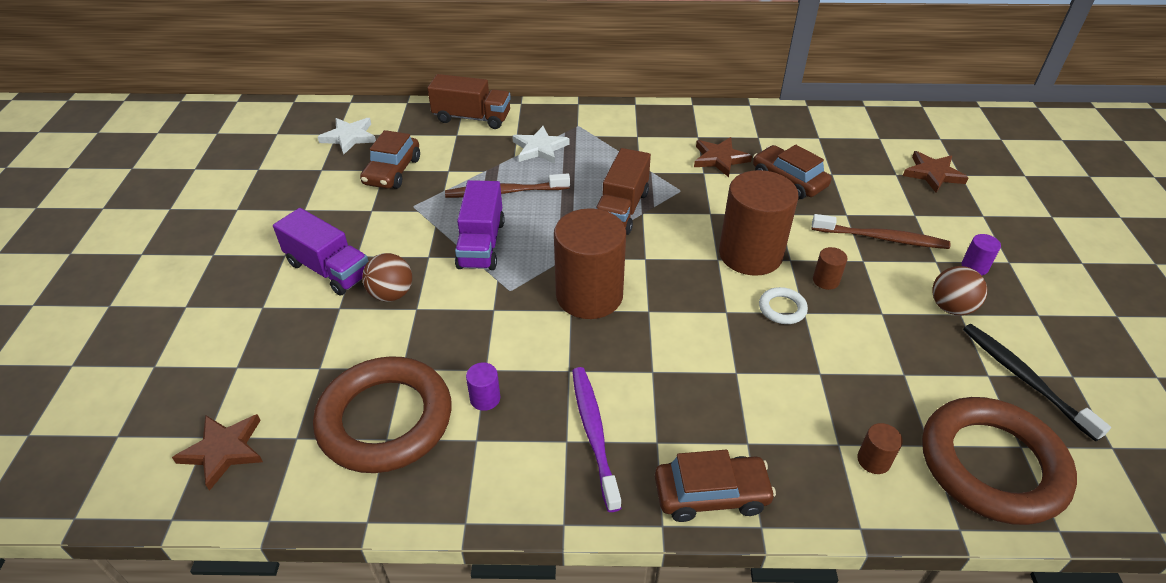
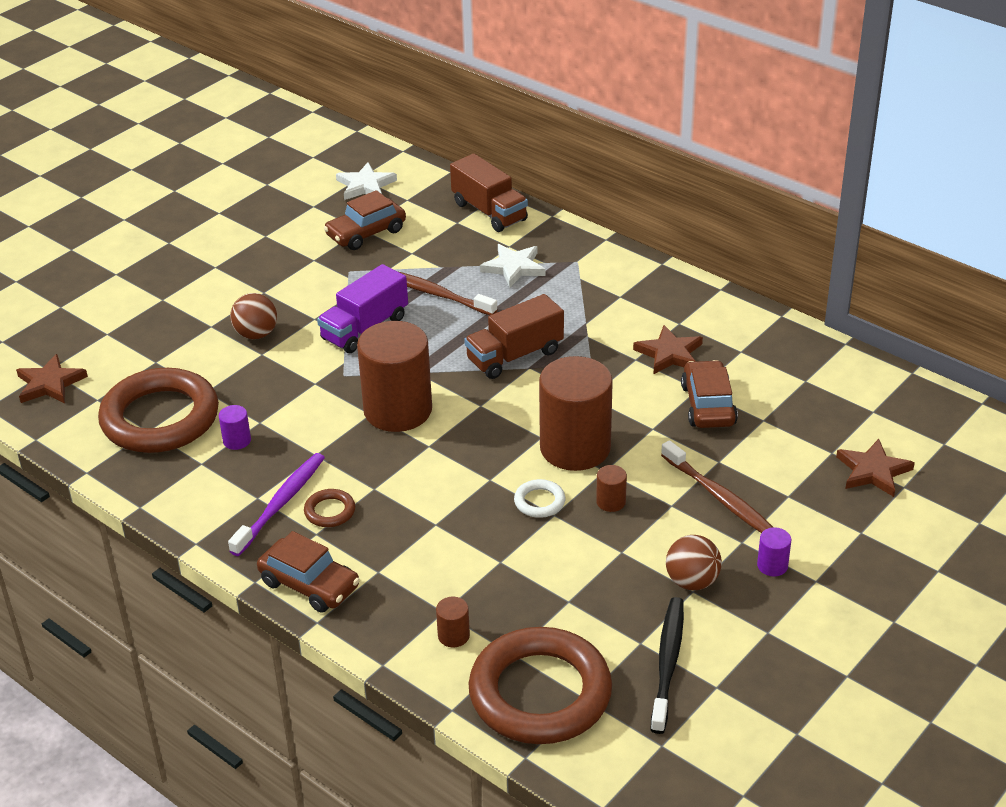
camera: 40 degrees right, 5 degrees down
purple truck [273,208,368,296] -> none
none -> brown ring [304,489,355,527]

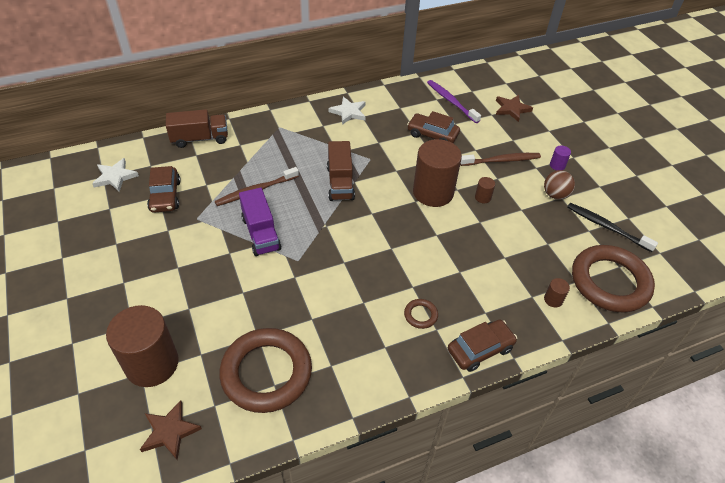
camera: 65 degrees left, 10 degrees up
purple cylinder [219,405,251,450] -> none
purple toothbrush [228,453,325,556] -> purple toothbrush moved to [427,80,481,123]
brown ball [230,293,277,339] -> none
brown cylinder [357,321,432,432] -> brown cylinder moved to [106,305,179,387]
white star [480,244,546,288] -> white star moved to [329,97,366,125]
white ring [514,479,565,518] -> none
brown star [633,325,703,375] -> none

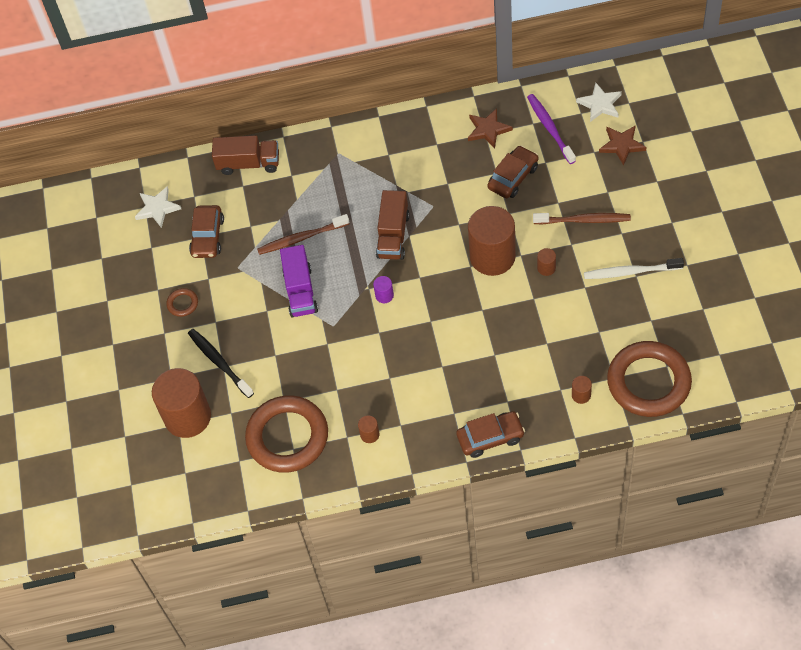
camera: 20 degrees right, 10 degrees up
brown star [140,400,202,460] -> brown star moved to [468,108,513,149]
white star [329,97,366,125] -> white star moved to [576,82,622,122]
brown ring [404,299,438,329] -> brown ring moved to [166,288,198,317]
brown car [407,111,460,143] -> brown car turned 90 degrees clockwise [487,145,539,198]
brown ball [544,170,575,200] -> white toothbrush [584,258,684,279]
purple cylinder [550,146,571,171] -> purple cylinder moved to [373,276,394,303]
black toothbrush [567,203,658,252] -> black toothbrush moved to [188,329,254,398]
none -> brown cylinder [358,415,380,443]

